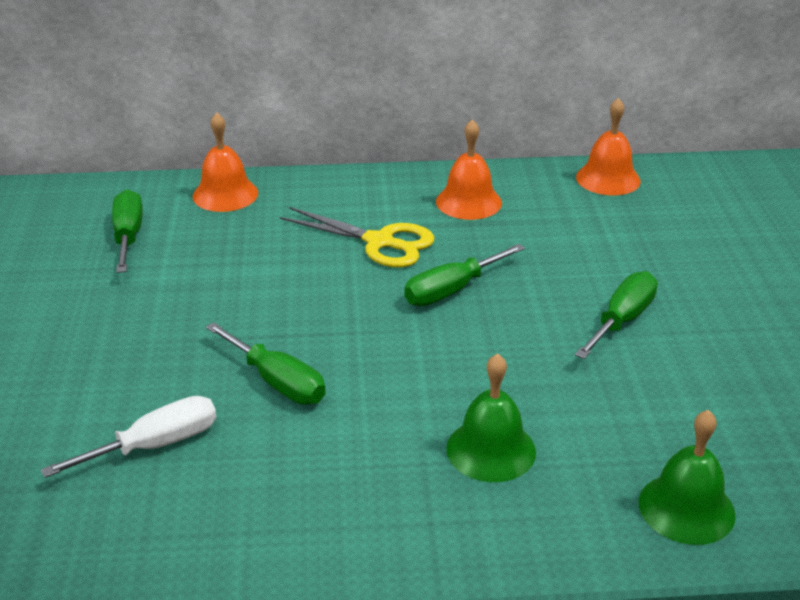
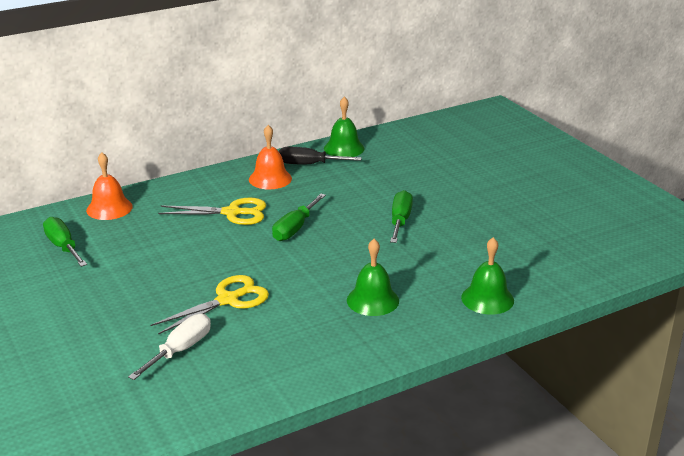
camera: 25 degrees left, 5 degrees down
green screwdriver [206,322,326,405] -> yellow scissors [150,275,269,335]
orange bell [576,98,641,196] -> green bell [324,97,365,157]
none -> black screwdriver [279,147,362,164]

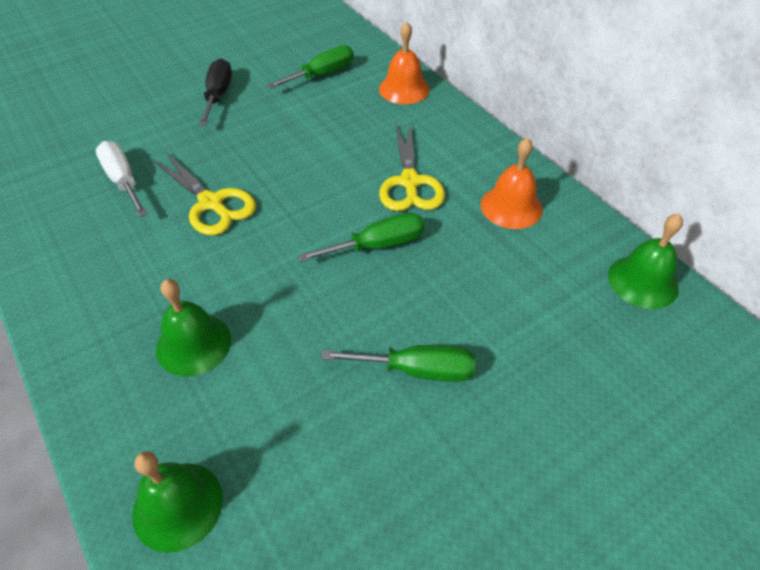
camera: 85 degrees right, 20 degrees up
white screwdriver [128,314,211,380] -> white screwdriver turned 150 degrees counterclockwise [96,141,148,217]
green screwdriver [272,194,326,241] -> green screwdriver turned 135 degrees clockwise [298,213,425,262]
black screwdriver [279,147,362,164] -> black screwdriver moved to [199,58,232,126]

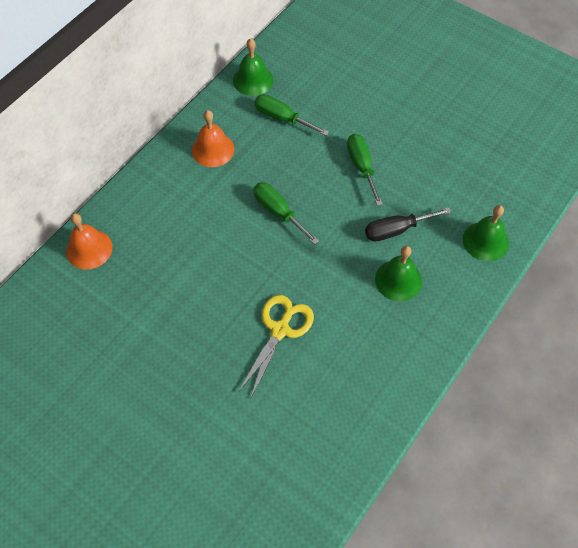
camera: 110 degrees left, 10 degrees up
white screwdriver [96,141,148,217] -> none
black screwdriver [199,58,232,126] -> black screwdriver moved to [365,207,451,241]
green screwdriver [266,45,354,89] -> green screwdriver moved to [254,94,329,136]
yellow scissors [379,122,445,211] -> none

